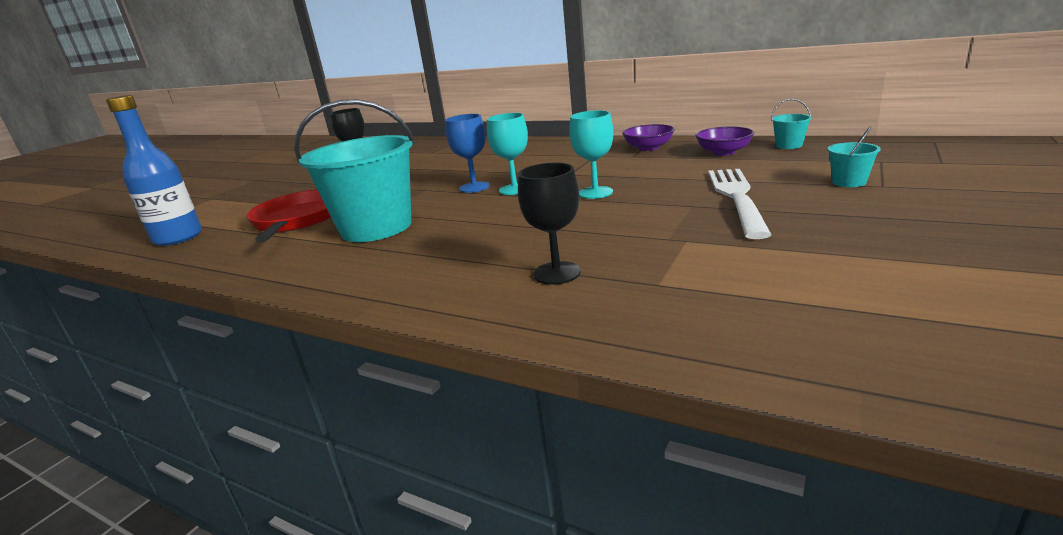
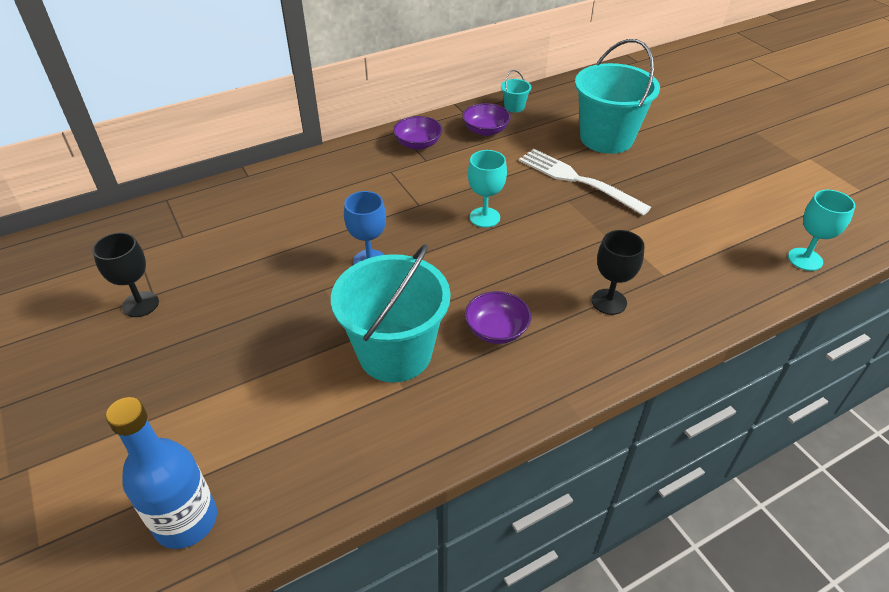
camera: 60 degrees left, 20 degrees up
red pan [246,190,331,243] -> none
turquoise goblet [487,113,528,195] -> turquoise goblet moved to [788,190,855,271]
turquoise bucket [827,126,881,187] -> turquoise bucket [575,39,660,154], size x2.49
none -> purple bowl [465,291,531,344]

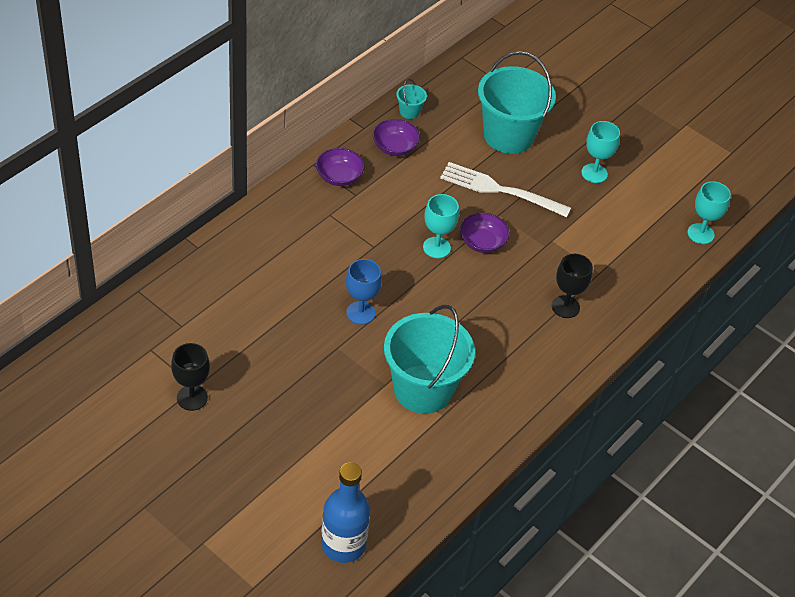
camera: 25 degrees left, 5 degrees up
purple bowl [465,291,531,344] -> purple bowl moved to [460,213,510,253]
none -> turquoise goblet [581,121,620,183]

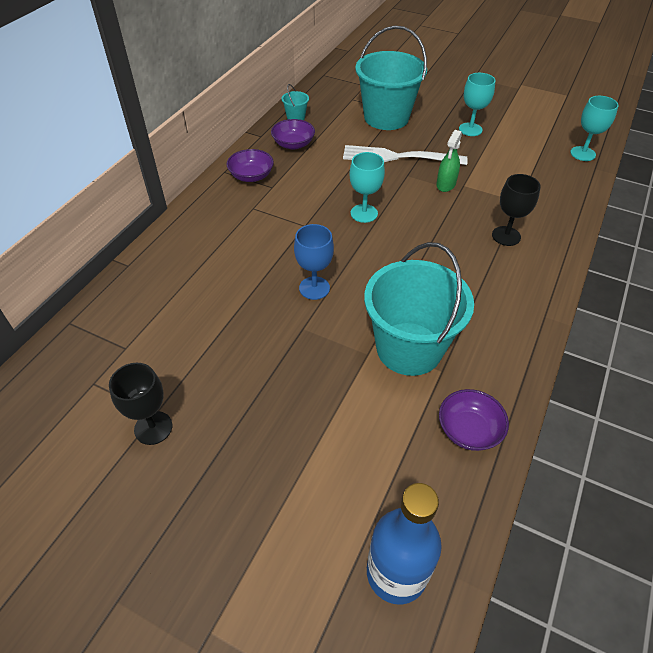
camera: 10 degrees left, 0 degrees up
purple bowl [460,213,510,253] -> purple bowl moved to [439,389,509,451]
none -> green spray bottle [436,130,462,192]

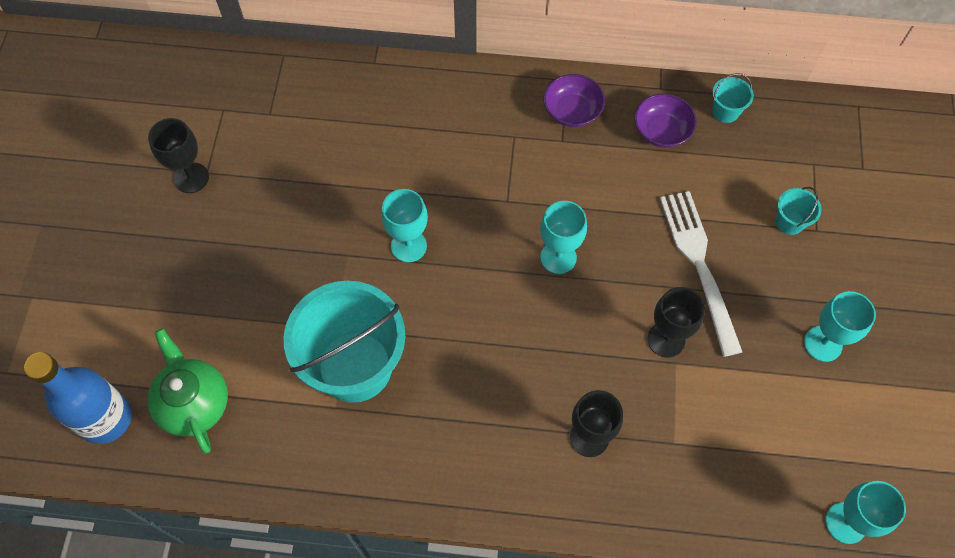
camera: 70 degrees right, 15 degrees up
blue goblet [294,224,334,300] -> turquoise goblet [381,189,428,262]
turquoise bucket [355,26,427,130] -> turquoise bucket [776,187,821,235], size x0.40
green spray bottle [436,130,462,192] -> black goblet [647,287,705,357]
purple bowl [439,389,509,451] -> none
none -> green teapot [147,328,228,453]

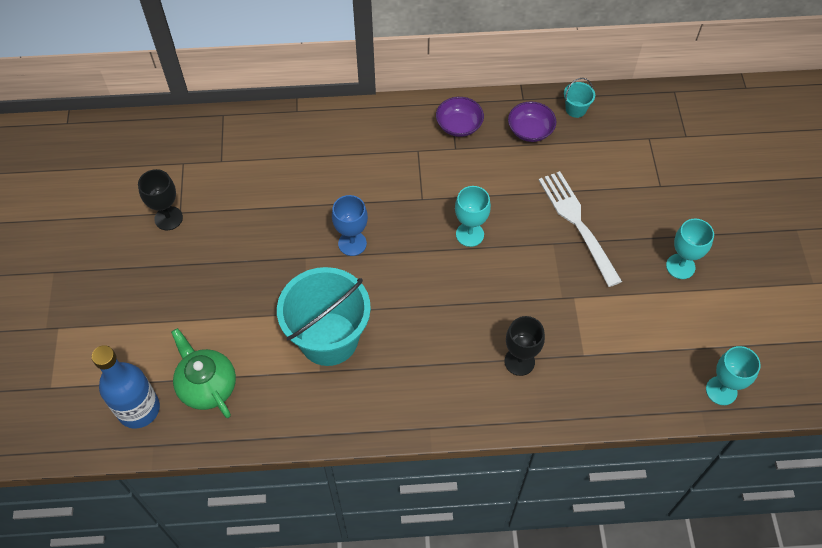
camera: 10 degrees left, 5 degrees down
turquoise goblet [381,189,428,262] -> blue goblet [332,195,368,256]
black goblet [647,287,705,357] -> none
turquoise bucket [776,187,821,235] -> none

